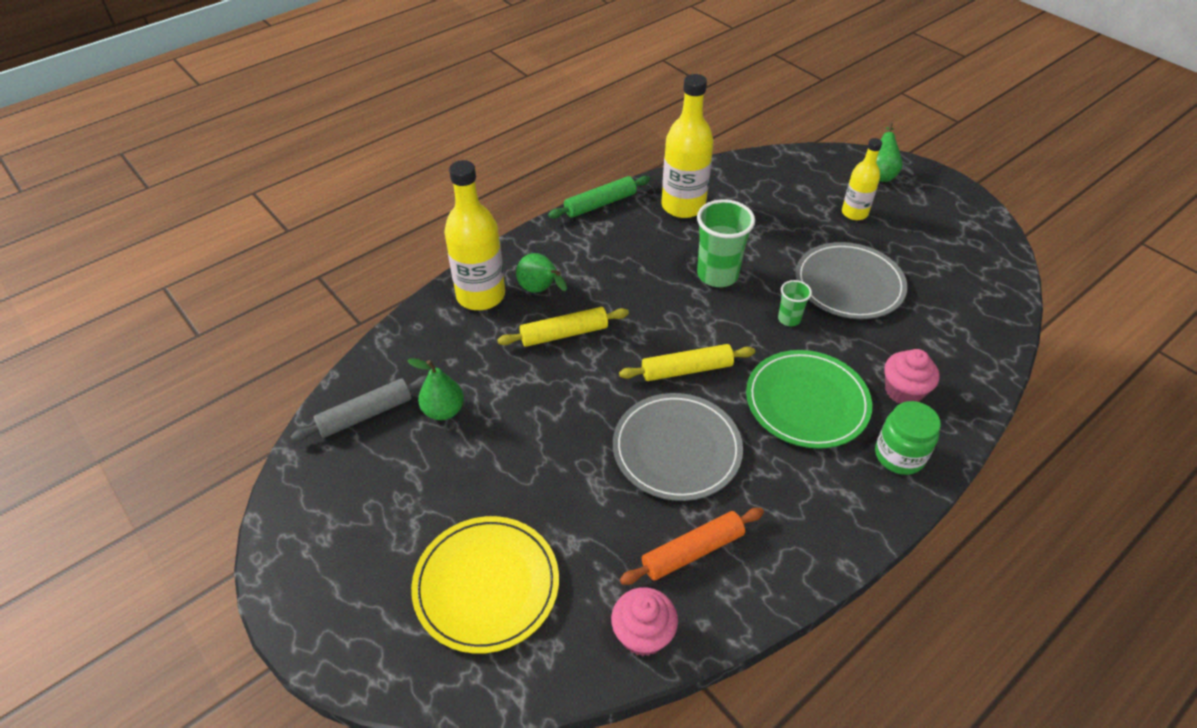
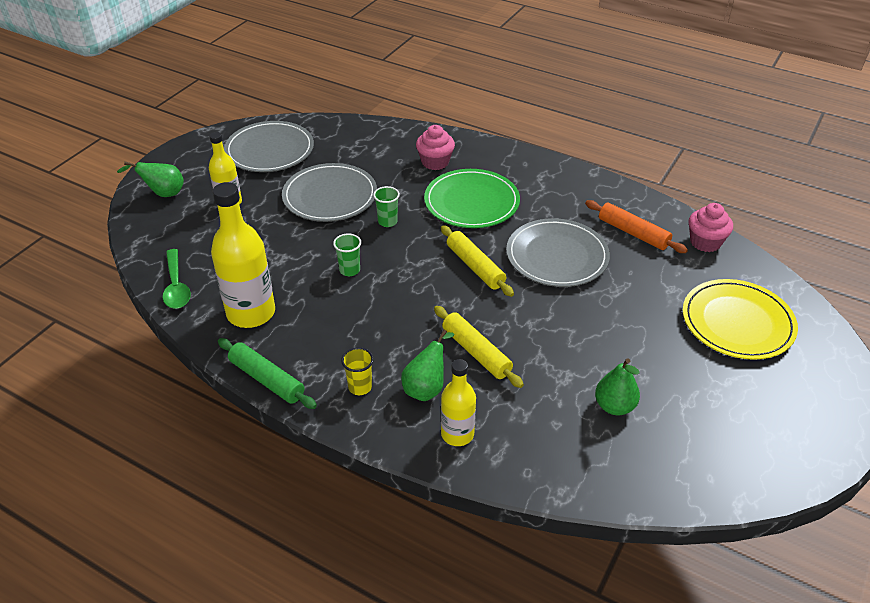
camera: 110 degrees left, 5 degrees down
grey rolling pin [290,376,427,441] -> none
yellow bottle [444,160,505,310] -> yellow bottle [441,359,476,446], size x0.60
green cup [697,199,755,287] -> green cup [333,233,361,276], size x0.52
green jar [875,401,941,475] -> none
none -> green spoon [163,249,191,309]
none -> grey plate [224,121,314,172]
none -> yellow cup [341,347,374,395]

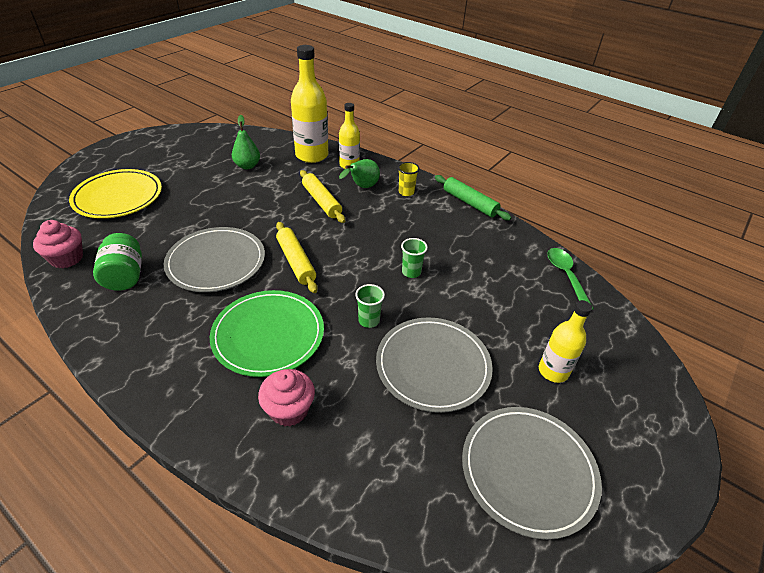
camera: 175 degrees left, 0 degrees up
green pear [117,162,184,197] -> none
yellow bottle [211,182,275,328] -> yellow bottle moved to [291,45,328,163]
orange rolling pin [585,200,688,253] -> green jar [93,233,142,291]

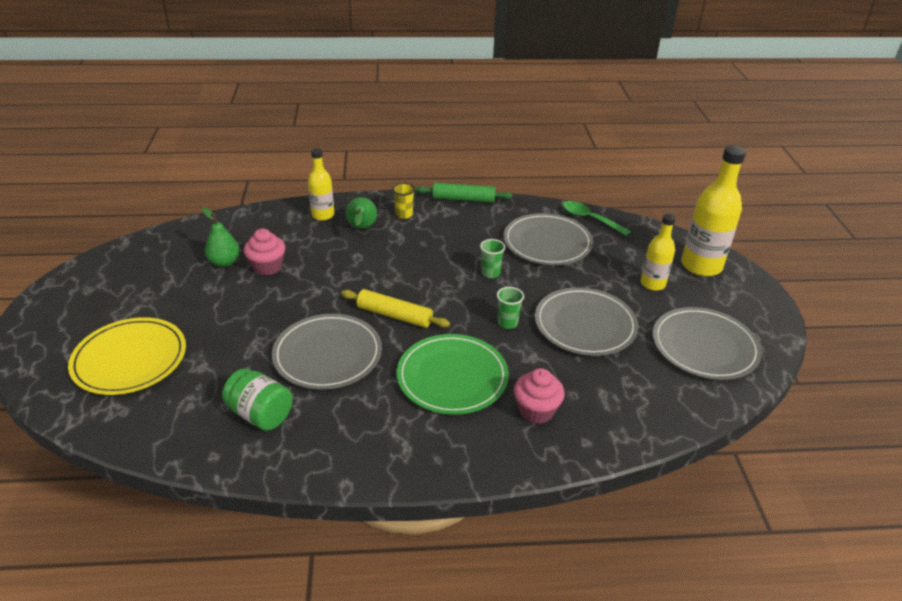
camera: 40 degrees left, 5 degrees down
pink cupcake [33,220,83,268] -> pink cupcake moved to [244,229,285,276]
yellow bottle [291,45,328,163] -> yellow bottle moved to [681,145,746,276]
yellow rolling pin [300,170,345,223] -> none
none -> grey plate [503,213,593,265]

